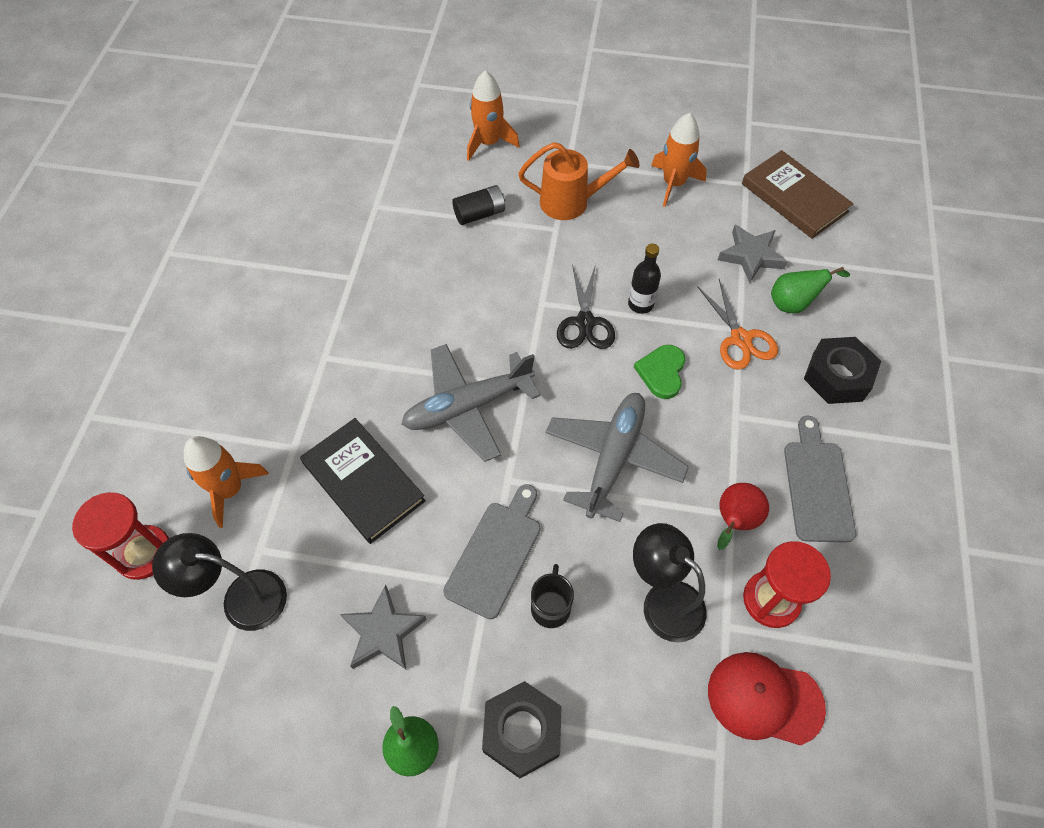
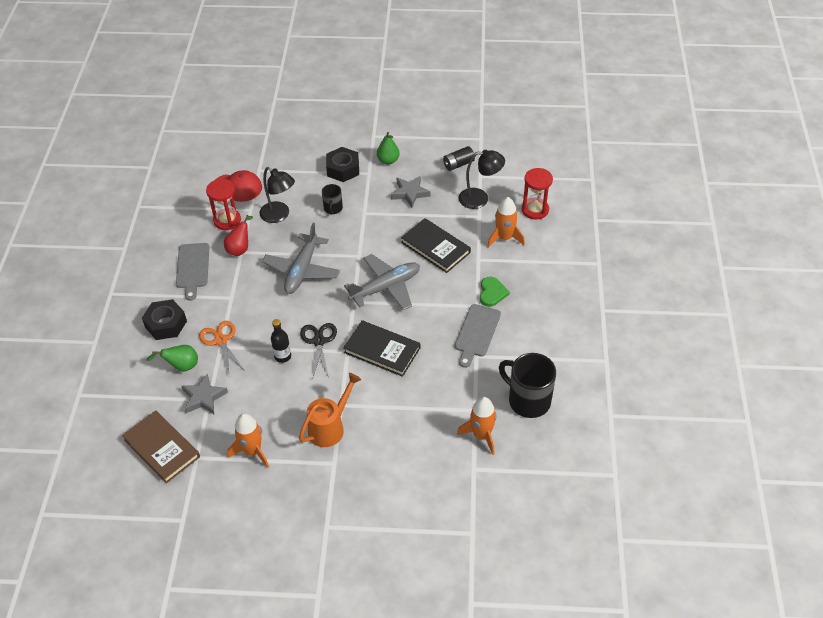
camera: 175 degrees right, 10 degrees down
grey cutting board [443,484,540,619] -> grey cutting board moved to [455,304,501,368]
black battery [452,185,505,225] -> black battery moved to [443,146,475,171]
orange rocket [467,70,520,161] -> orange rocket moved to [457,397,496,455]
orange watering can [518,142,640,220] -> orange watering can turned 135 degrees clockwise [299,373,361,447]
green heart [634,345,685,399] -> green heart moved to [480,277,510,307]
none -> black book [343,320,420,377]
none -> black mug [499,353,556,418]

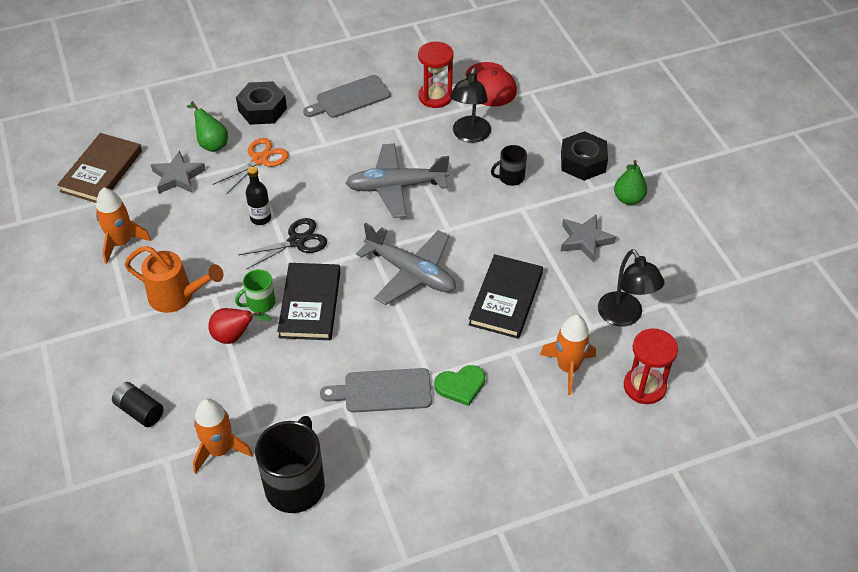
camera: 65 degrees right, 0 degrees up
red pear [224,215,253,256] -> red pear moved to [208,308,272,344]
black battery [443,146,475,171] -> black battery moved to [112,382,163,427]
none -> green mug [235,269,275,313]

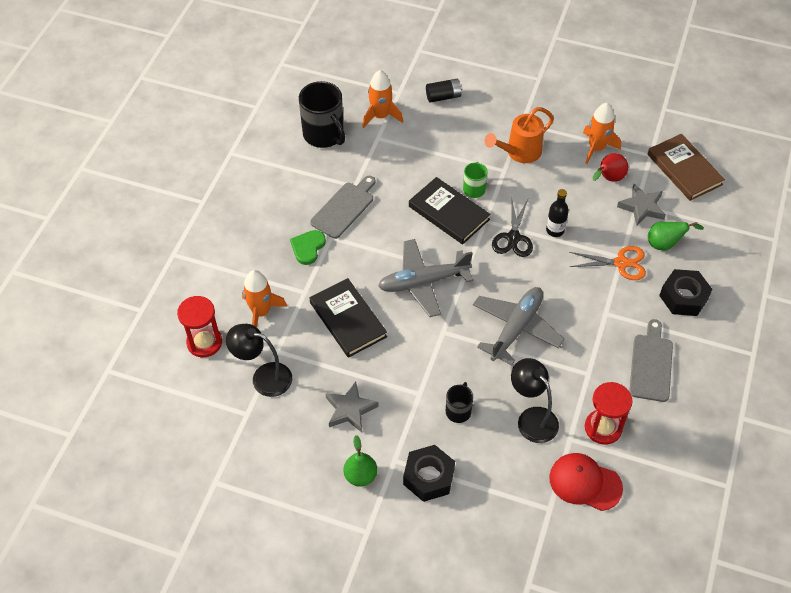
camera: 130 degrees right, 5 degrees up
red pear [208,308,272,344] -> red pear moved to [592,153,628,182]
orange scissors [213,138,289,194] -> orange scissors turned 75 degrees counterclockwise [569,246,646,280]

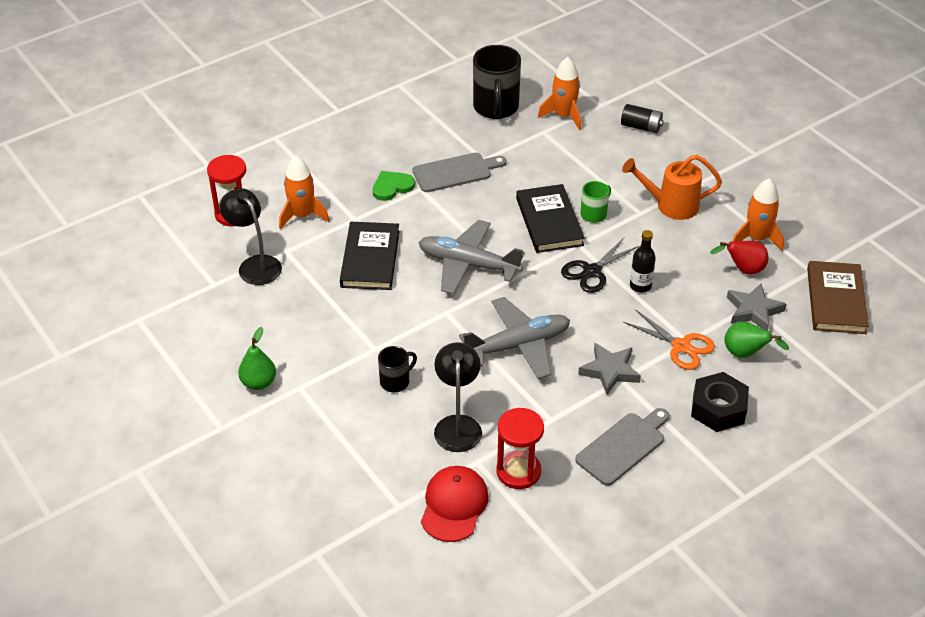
camera: 35 degrees right, 10 degrees down
grey star [325,381,379,433] -> grey star moved to [578,343,641,395]
black nut [403,445,455,502] -> none
red cap [549,453,623,511] -> red cap turned 45 degrees clockwise [421,466,489,542]

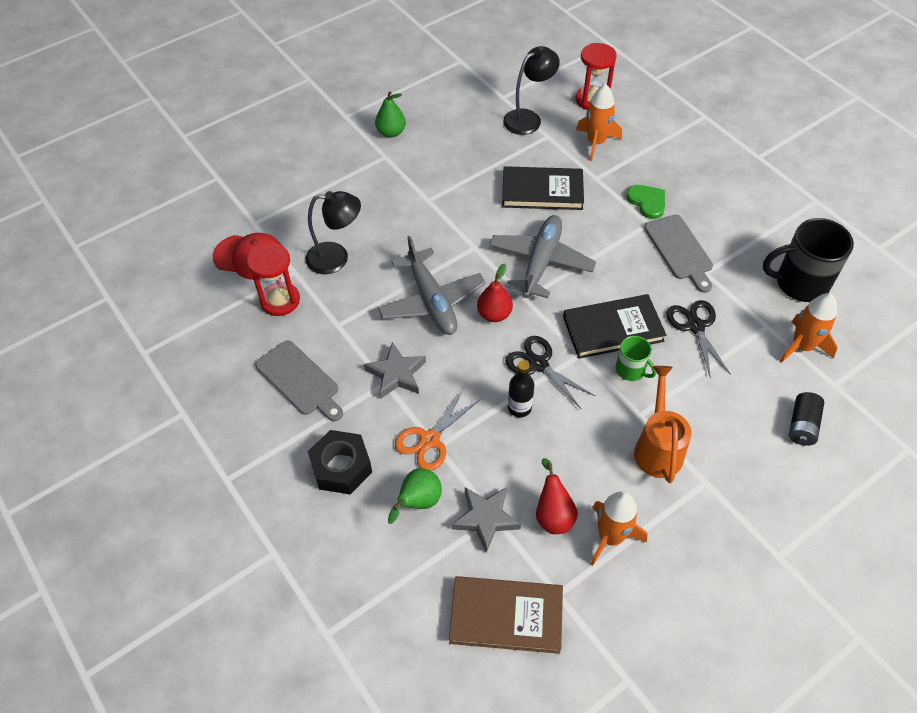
camera: 90 degrees right, 10 degrees up
black mug [378,346,417,392] -> none
none -> red pear [477,264,513,322]
none -> black scissors [666,300,731,379]

